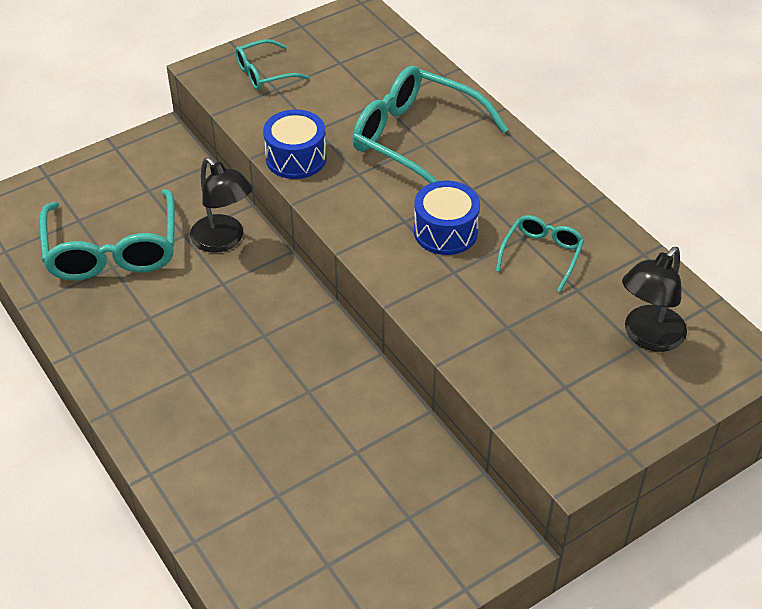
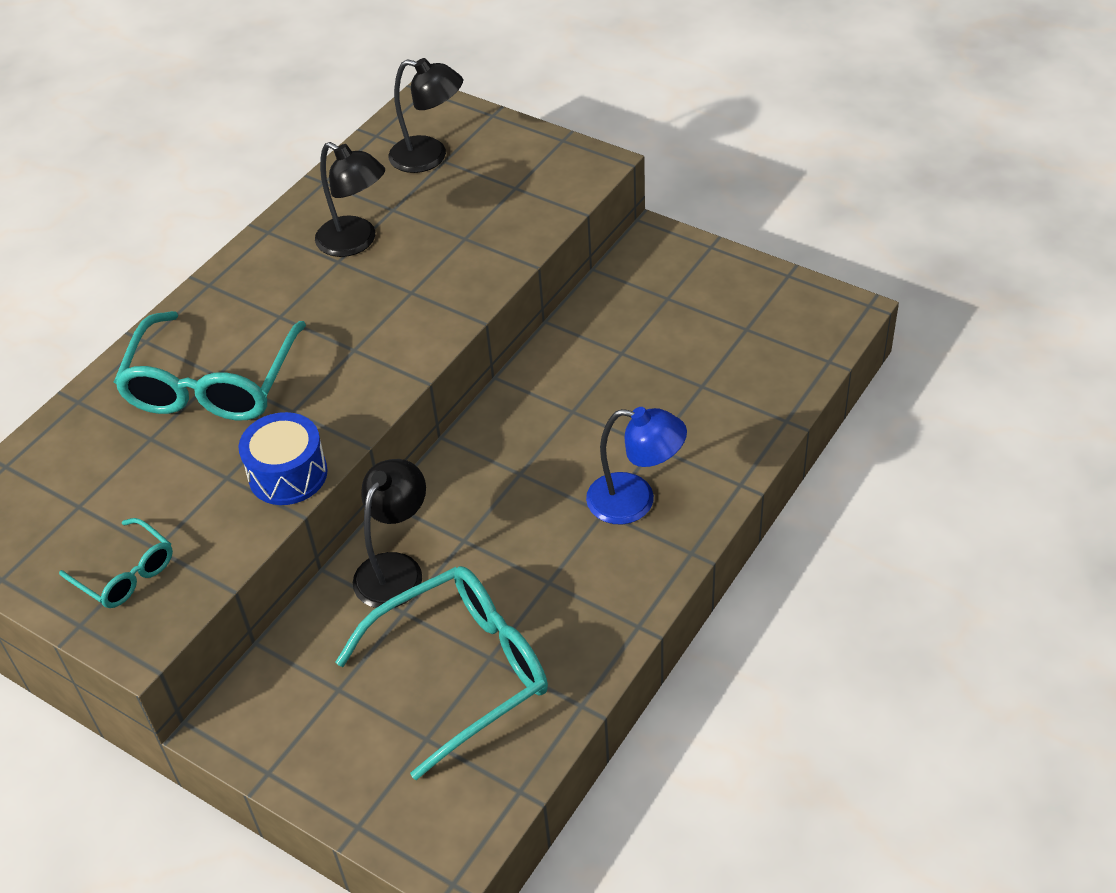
camera: 110 degrees left, 0 degrees up
blue drum [414,181,480,255] -> none
turquoise glasses [496,215,584,292] -> black lamp [315,142,385,257]
none -> blue lamp [586,407,687,525]

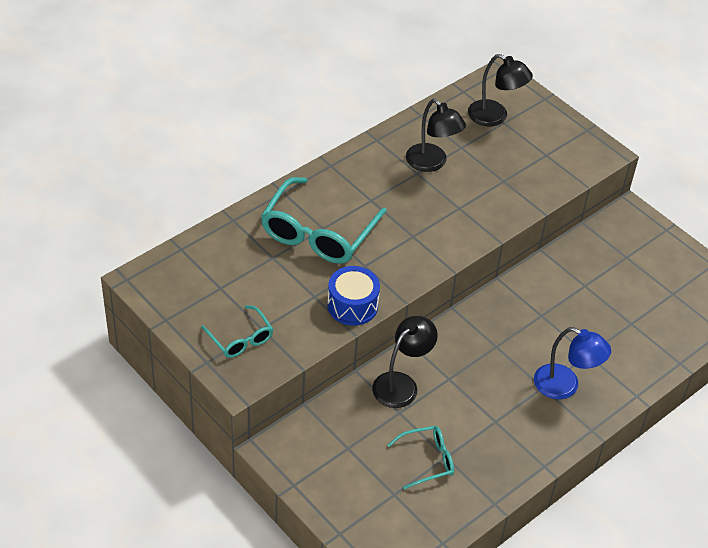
camera: 10 degrees right, 0 degrees up
turquoise glasses [335,566,548,780] -> turquoise glasses [388,426,454,490], size x0.52

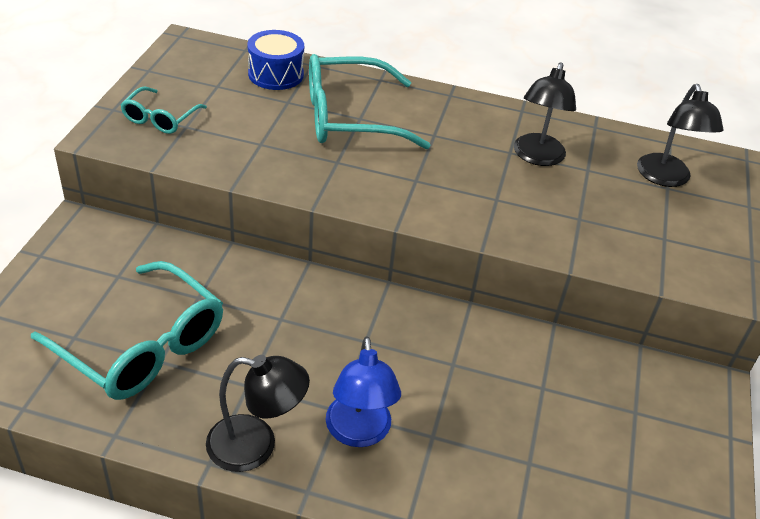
camera: 55 degrees right, 5 degrees down
blue drum [327,266,380,326] -> blue drum moved to [248,30,304,90]
black lamp [372,316,438,408] -> black lamp moved to [206,355,310,472]
turquoise glasses [388,426,454,490] -> turquoise glasses [31,261,223,400], size x1.91

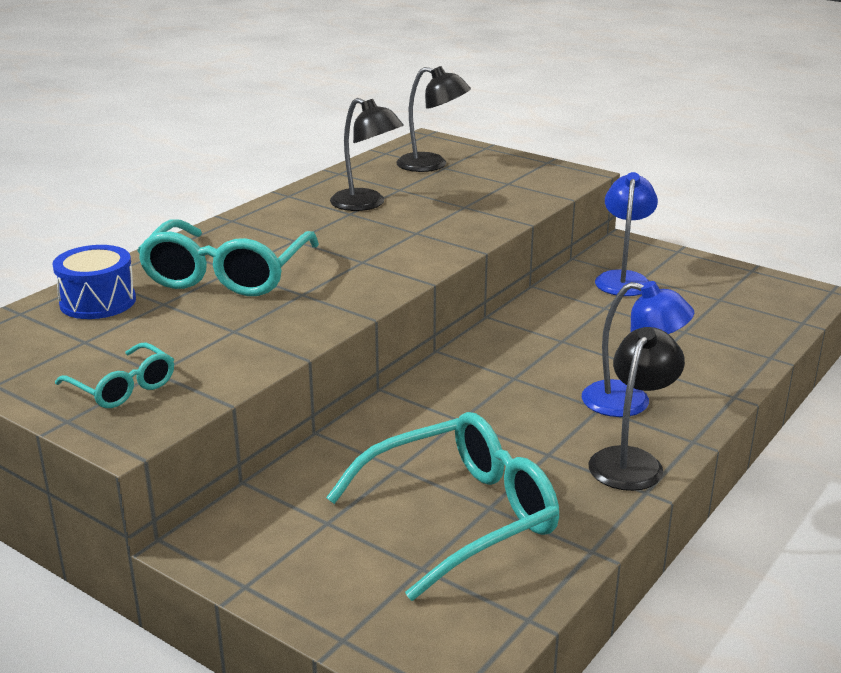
camera: 65 degrees left, 15 degrees down
none -> blue lamp [595,172,658,296]

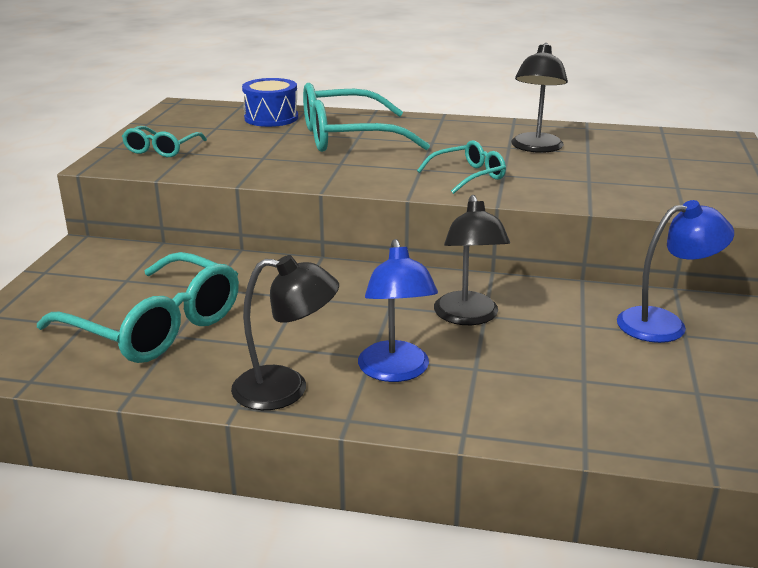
camera: 65 degrees right, 0 degrees up
black lamp [396,66,471,172] -> black lamp moved to [434,195,510,325]
none -> turquoise glasses [417,140,506,194]

